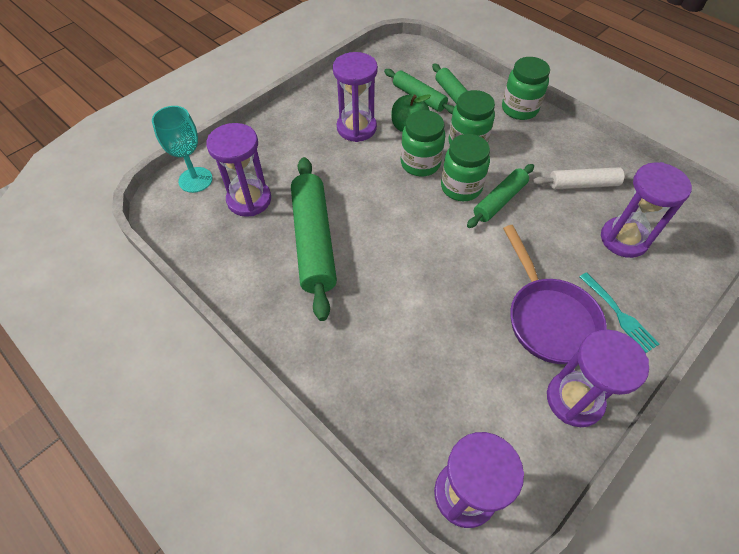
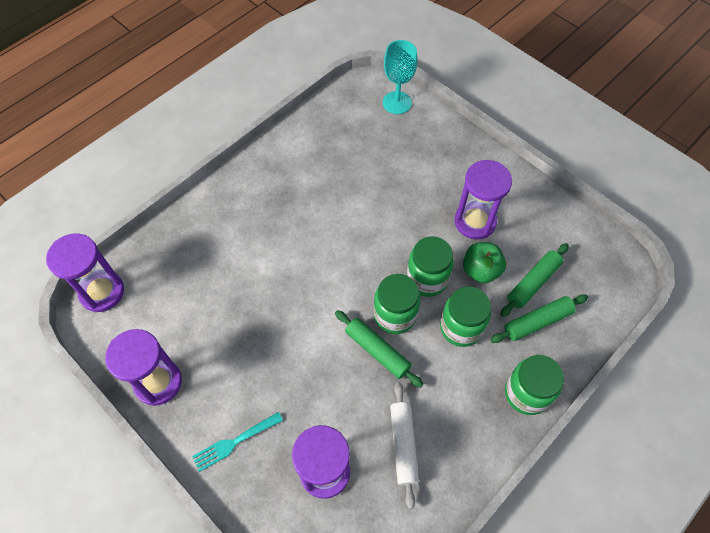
camera: 90 degrees right, 5 degrees up
purple hourglass [206,123,271,217] -> none
green rolling pin [291,157,337,321] -> none
purple pan [503,225,607,364] -> none

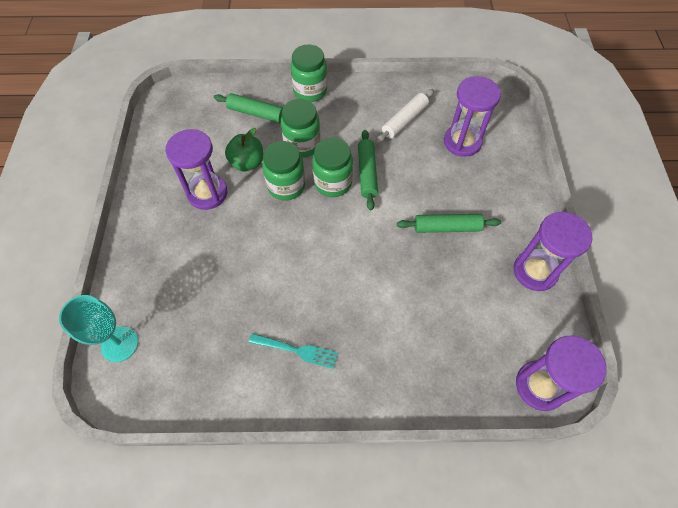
camera: 135 degrees left, 0 degrees up
turquoise fork [192,412,283,472] -> turquoise fork moved to [249,333,338,369]
green rolling pin [501,243,569,317] -> green rolling pin moved to [397,214,501,233]

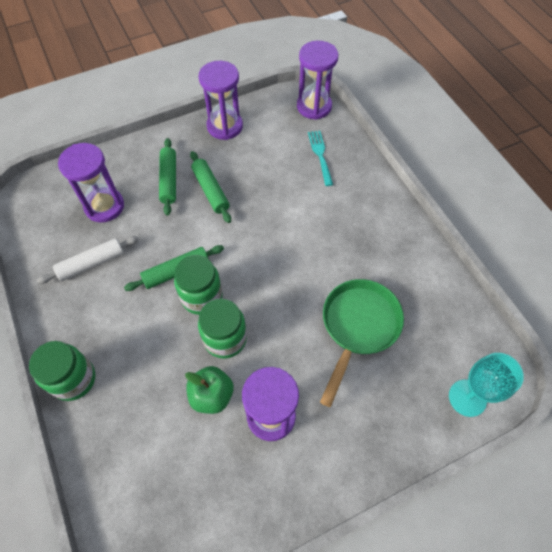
camera: 115 degrees left, 0 degrees up
green rolling pin [214,93,283,123] -> green rolling pin moved to [159,138,176,216]
turquoise fork [249,333,338,369] -> turquoise fork moved to [308,131,333,186]
green jar [281,99,321,158] -> none
white rolling pin [376,89,434,144] -> white rolling pin turned 45 degrees counterclockwise [37,236,139,284]
none -> green pan [320,279,404,407]

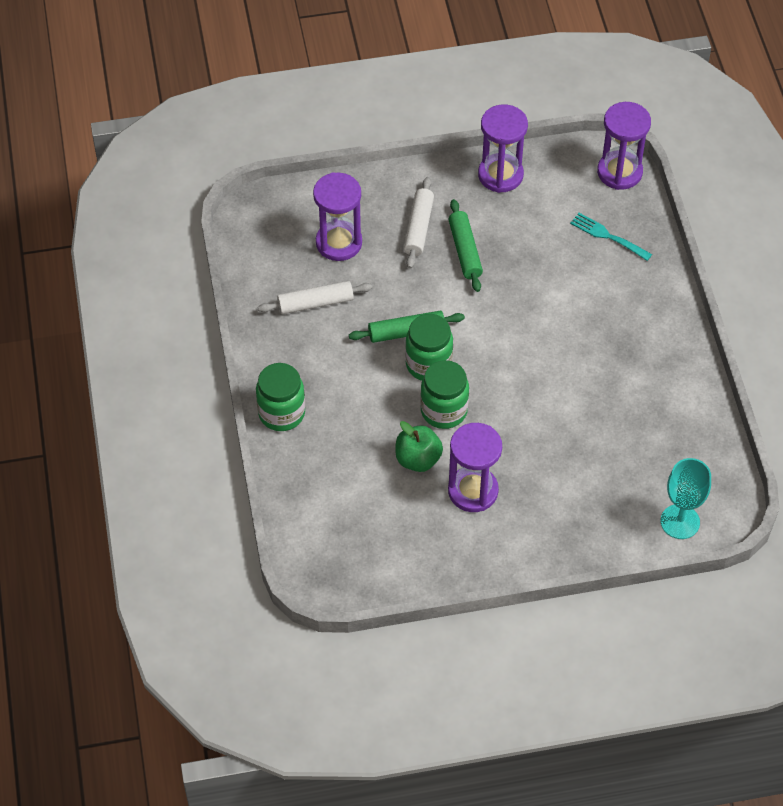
camera: 15 degrees right, 5 degrees down
green rolling pin [159,138,176,216] -> white rolling pin [404,177,434,269]
turquoise fork [308,131,333,186] -> turquoise fork turned 60 degrees counterclockwise [570,213,652,261]
green pan [320,279,404,407] -> none

